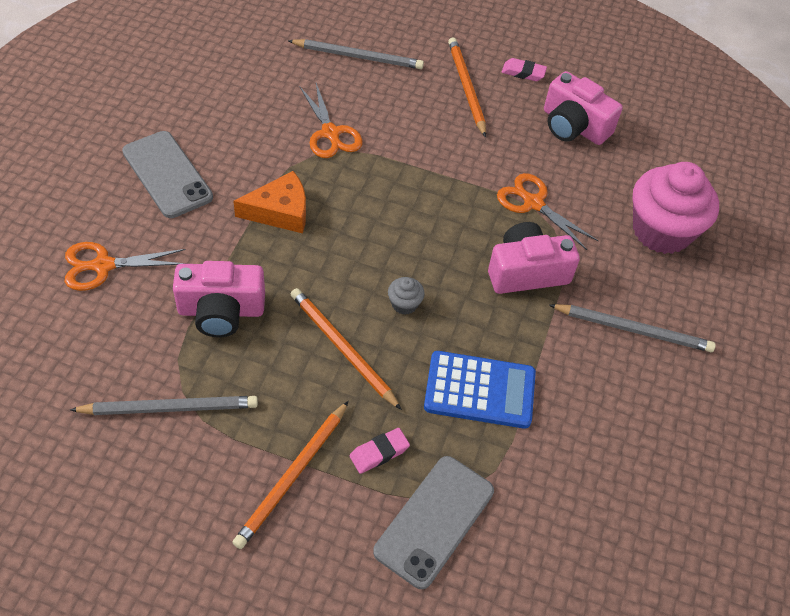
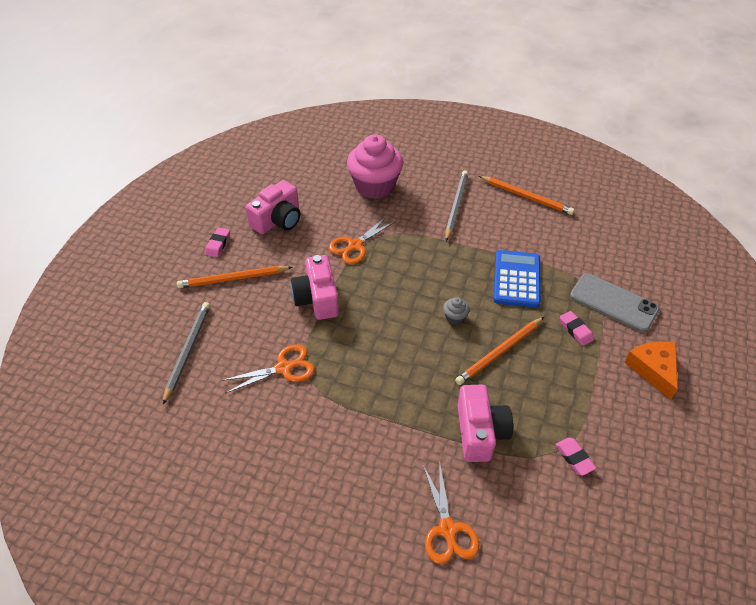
camera: 85 degrees left, 5 degrees down
grey pencil [70,396,258,415] -> pink eraser [555,438,596,476]
grey phone [122,131,213,218] -> none
orange pencil [232,401,349,549] -> orange pencil moved to [479,176,575,215]
orange cheese [233,171,306,233] -> orange cheese moved to [624,341,678,400]
pink camera [488,222,580,294] -> pink camera moved to [291,255,339,320]

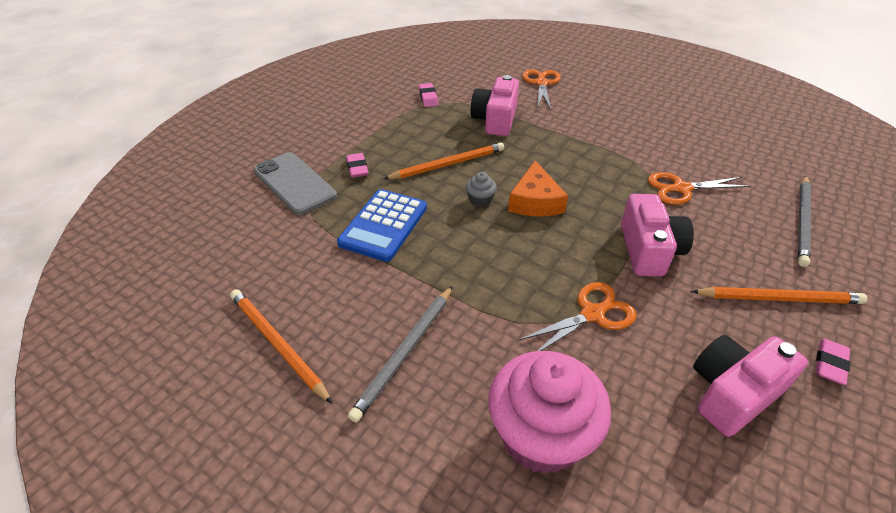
camera: 165 degrees left, 5 degrees down
orange cheese [624,341,678,400] -> orange cheese moved to [508,160,568,216]

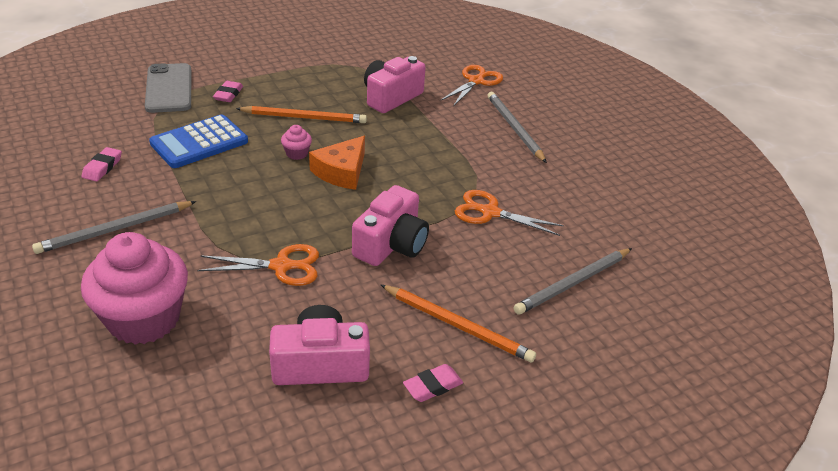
camera: 25 degrees right, 5 degrees down
orange pencil [230,289,333,404] -> none
pink eraser [419,83,438,107] -> pink eraser moved to [82,147,122,182]
grey cupcake [466,172,497,207] -> pink cupcake [281,125,312,160]
none -> grey pencil [488,92,547,163]

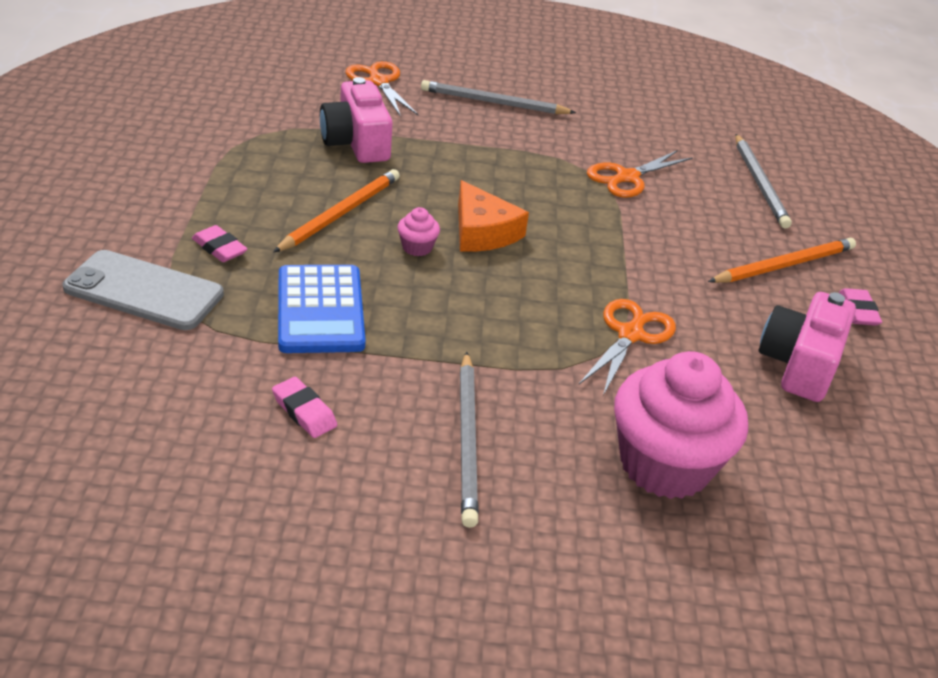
camera: 60 degrees left, 0 degrees up
pink camera [352,185,429,266] -> none

